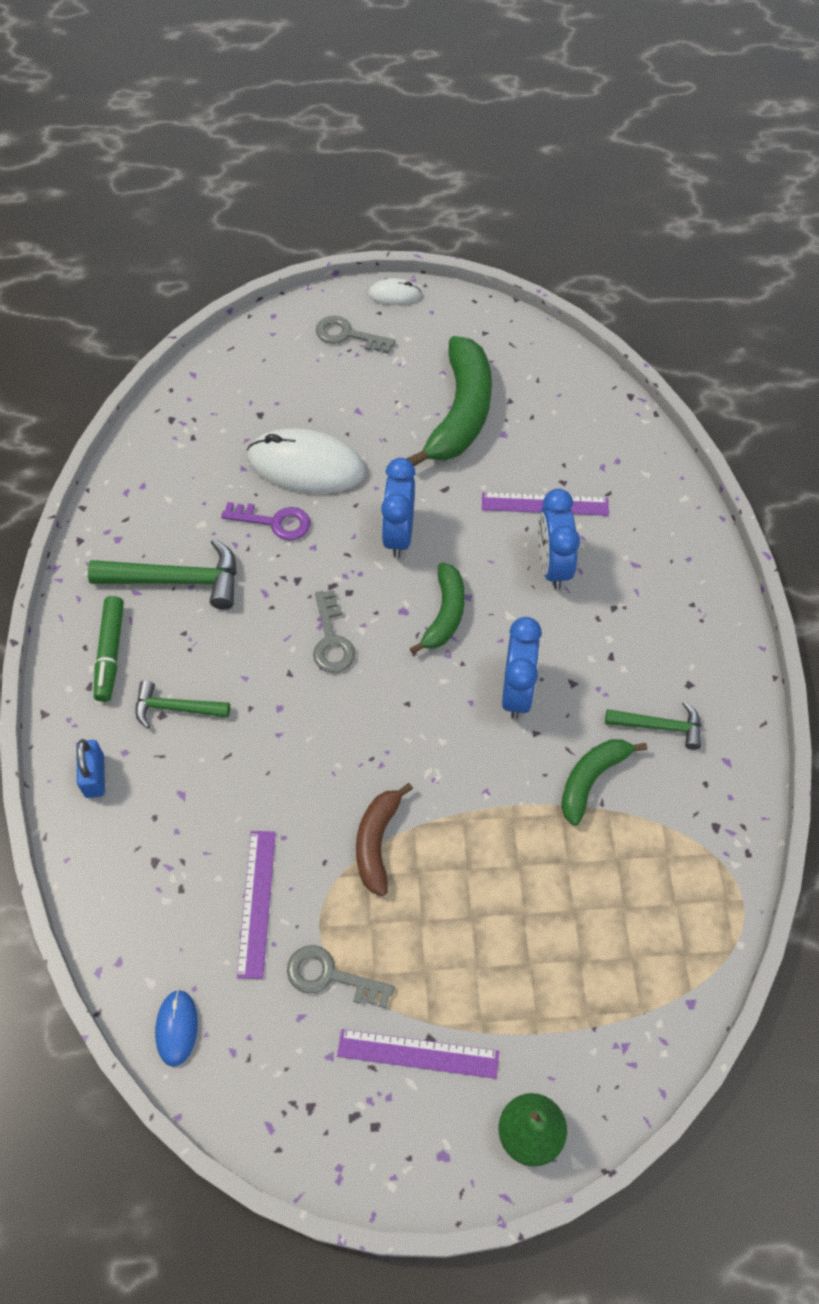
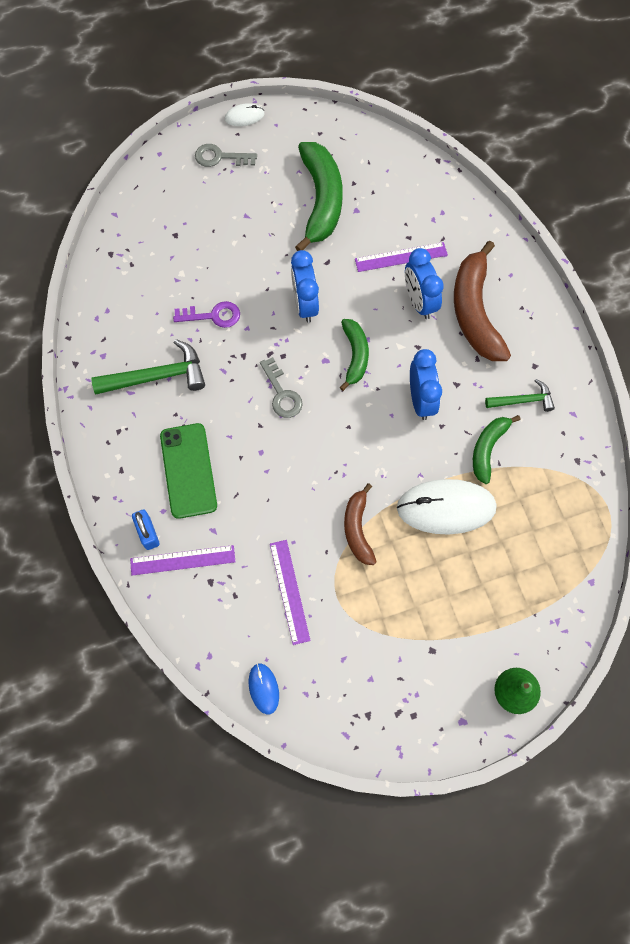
camera: 15 degrees left, 10 degrees up
green marker [94,596,124,702] -> none
green hammer [136,680,230,729] -> green phone [160,423,217,519]
white mouse [247,429,365,494] -> white mouse moved to [397,479,497,535]
grey key [287,945,395,1008] -> none
purple ruler [337,1029,499,1079] -> purple ruler moved to [130,545,236,575]
none -> brown banana [454,241,511,361]

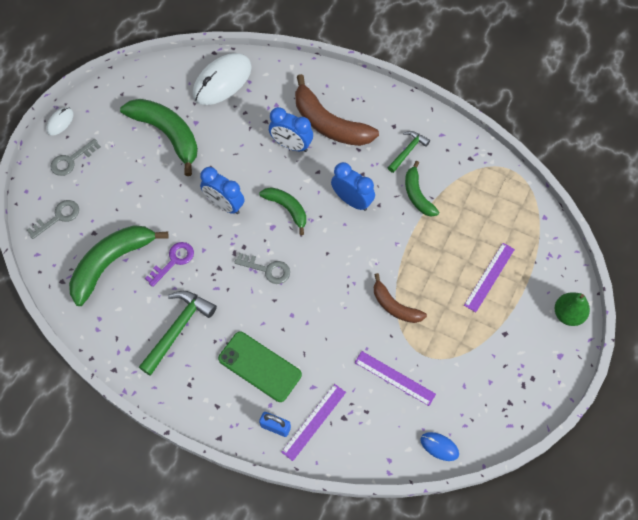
camera: 45 degrees left, 5 degrees down
purple ruler [355,242,448,272] -> purple ruler moved to [464,243,515,312]
white mouse [397,479,497,535] -> white mouse moved to [193,53,252,105]
none -> grey key [27,200,79,239]
none -> green banana [69,225,169,306]

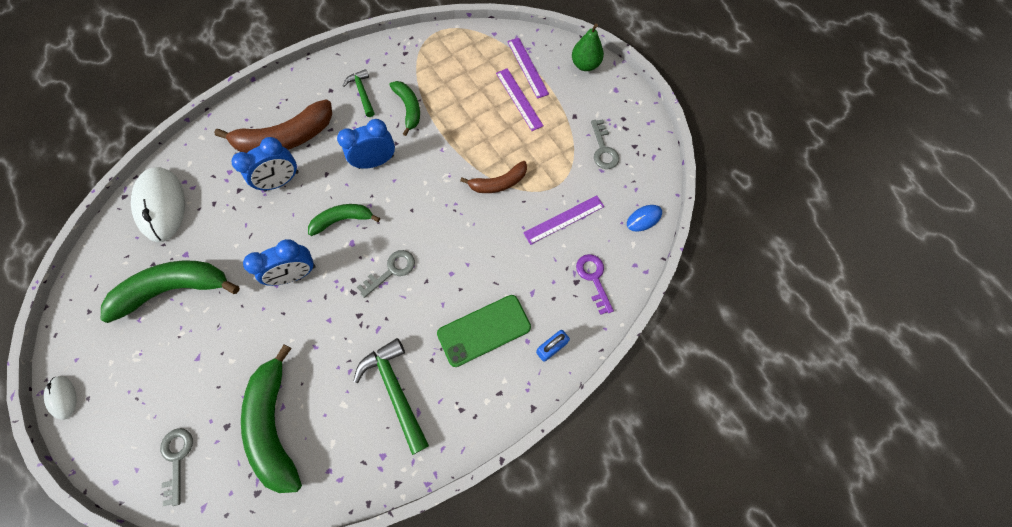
camera: 60 degrees left, 5 degrees up
grey key [50,139,101,176] -> grey key moved to [591,119,619,169]
purple key [145,242,194,287] -> purple key moved to [576,254,614,315]
purple ruler [281,384,346,461] -> purple ruler moved to [507,38,549,99]
green banana [405,161,439,217] -> green banana turned 120 degrees counterclockwise [389,81,420,136]

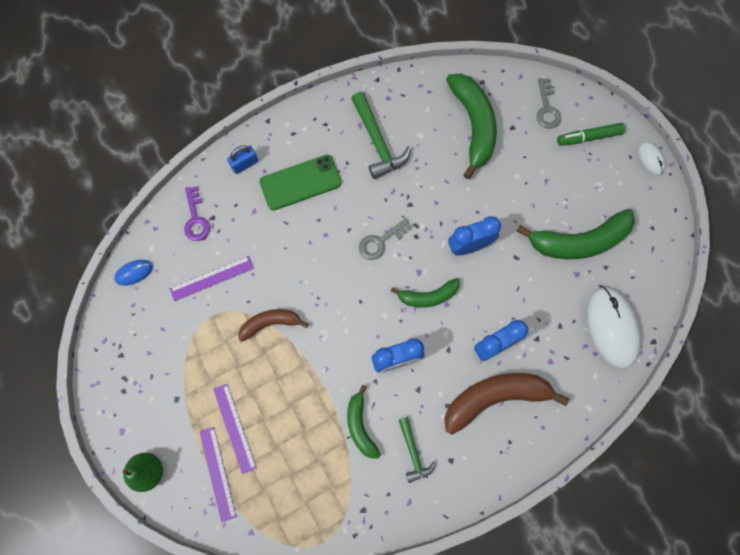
camera: 175 degrees left, 5 degrees up
grey key [591,119,619,169] -> none
none -> green marker [557,123,625,146]

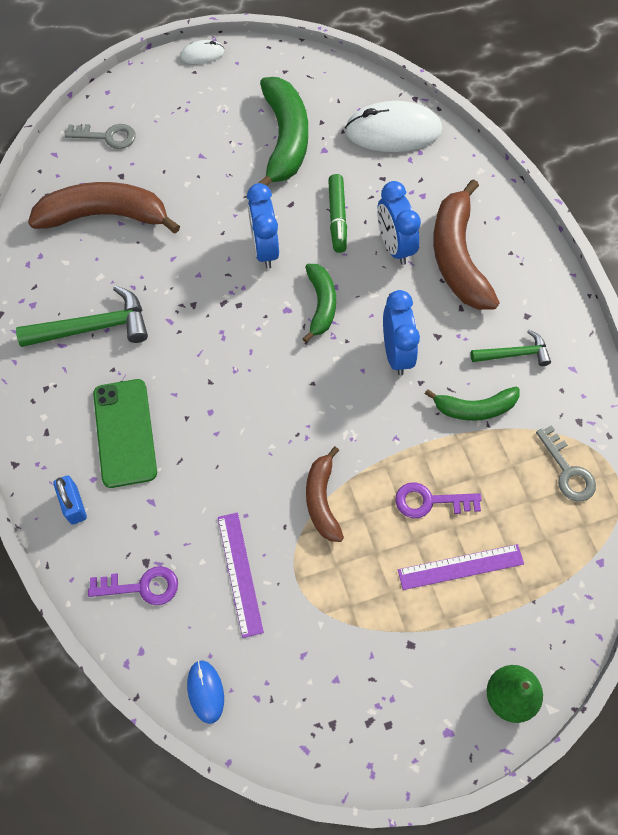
camera: 80 degrees left, 10 degrees down
purple ruler [199,427,236,522] -> none
grey key [359,218,412,260] -> grey key moved to [536,425,596,501]
green banana [446,74,497,179] -> brown banana [28,182,180,234]
green marker [557,123,625,146] -> green marker moved to [328,174,347,253]
none -> purple key [395,482,482,518]

